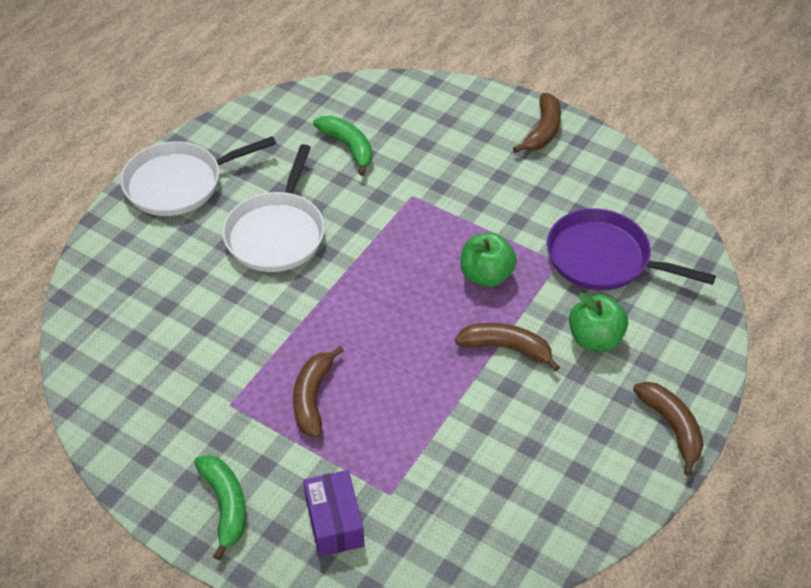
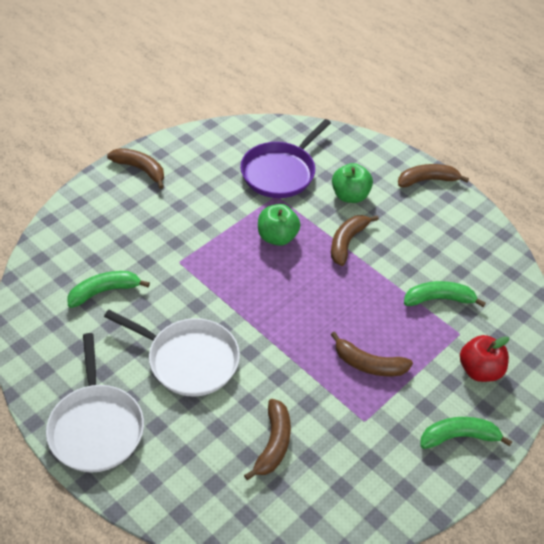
camera: 80 degrees left, 0 degrees up
purple box [303,470,365,557] -> red apple [460,335,509,382]
none -> brown banana [244,399,291,480]
none -> green banana [404,281,486,307]

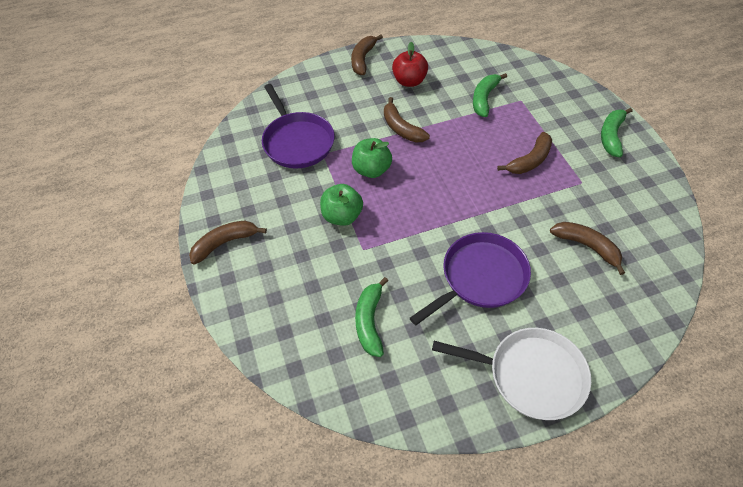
camera: 60 degrees left, 5 degrees up
white pan [104,310,240,396] -> purple pan [410,232,531,325]
green apple [332,163,373,203] -> green apple moved to [320,184,363,226]
red apple [460,335,509,382] -> red apple moved to [392,42,428,87]

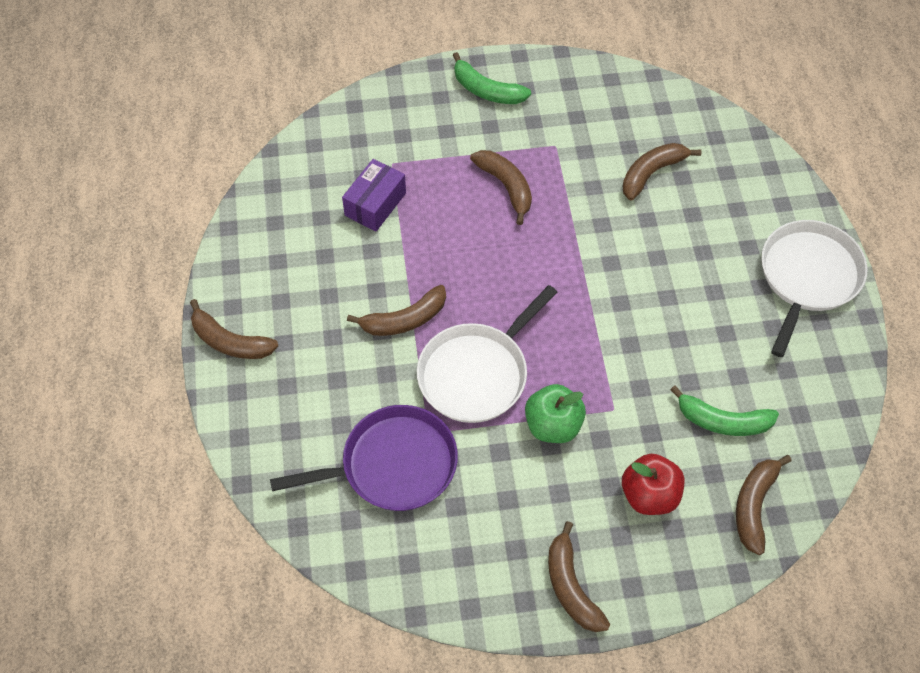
camera: 80 degrees left, 5 degrees up
green apple [352,138,392,178] -> white pan [417,285,557,423]
red apple [392,42,428,87] -> red apple moved to [622,454,684,515]
purple pan [410,232,531,325] -> none
green banana [473,73,507,117] -> purple box [342,159,406,231]
none -> brown banana [736,455,792,555]

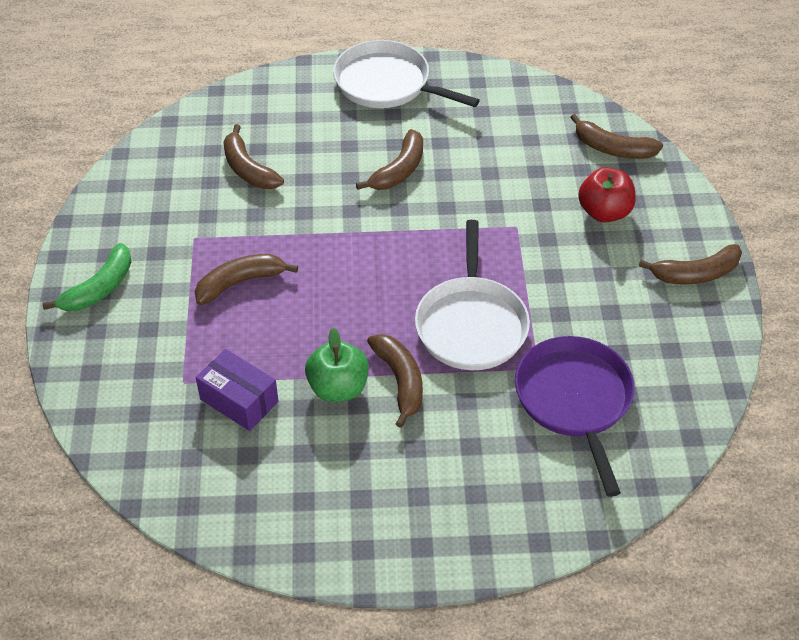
camera: 85 degrees left, 10 degrees down
brown banana [190,299,278,359] -> brown banana moved to [356,129,423,190]
white pan [417,285,557,423] -> white pan turned 45 degrees clockwise [415,220,530,370]
green apple [525,384,586,443] -> green apple moved to [305,328,369,402]
green banana [670,386,779,436] -> none

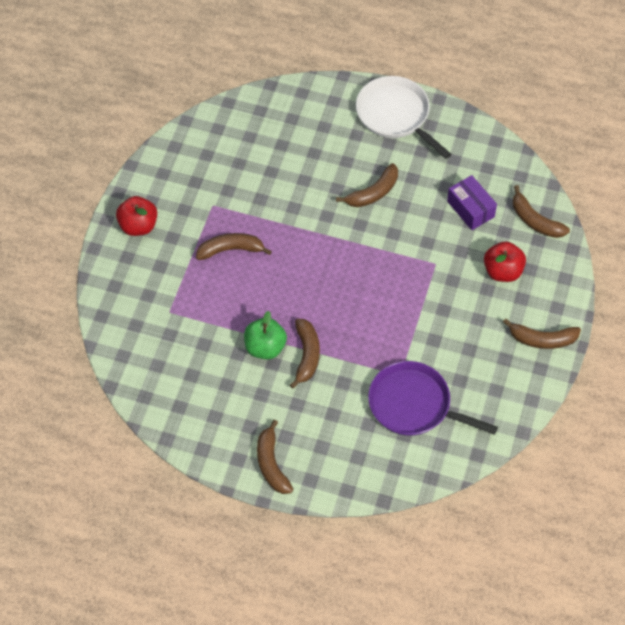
camera: 20 degrees right, 10 degrees up
green banana [42,243,131,311] -> red apple [116,196,157,236]
purple box [196,349,278,431] -> purple box moved to [447,175,497,230]
brown banana [223,124,284,189] -> brown banana moved to [257,420,293,494]
white pan [415,220,530,370] -> none
purple pan [515,336,635,497] -> purple pan turned 75 degrees counterclockwise [368,361,498,436]

